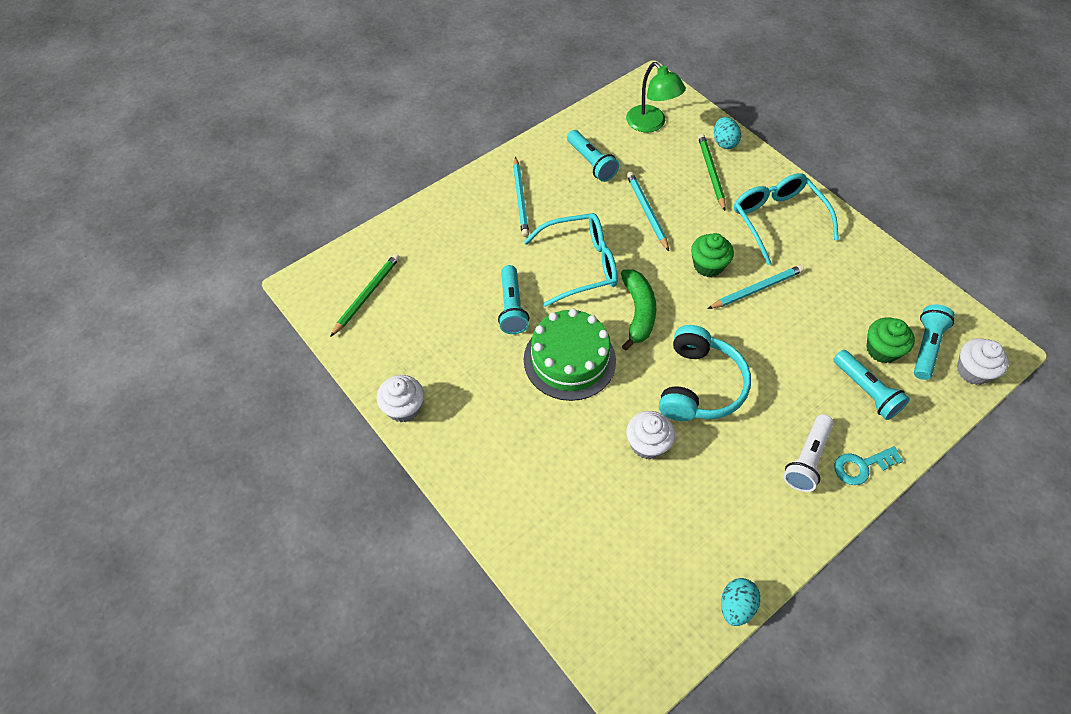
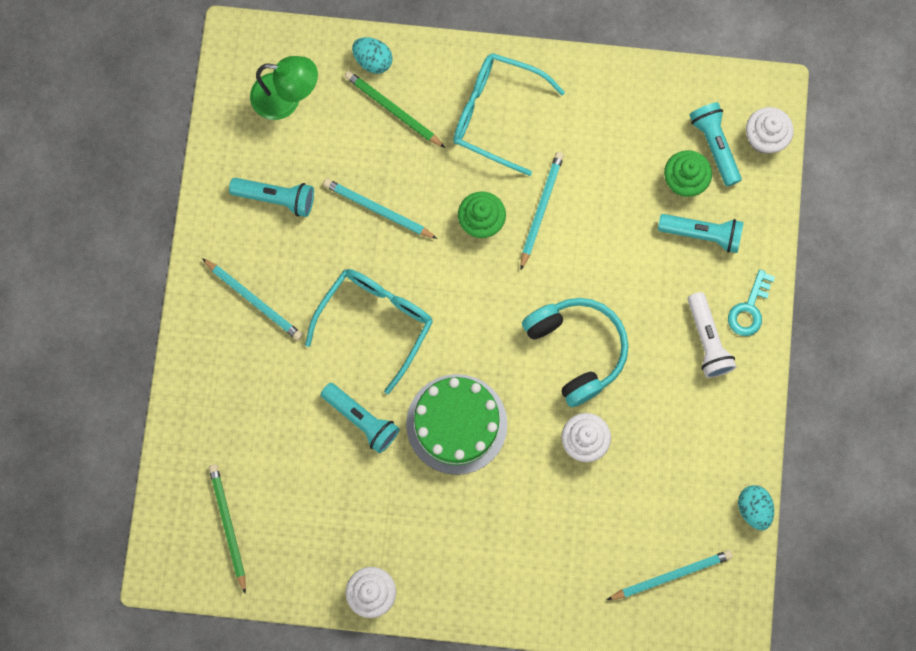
camera: 45 degrees left, 20 degrees up
green banana [621,269,656,351] -> none
none -> turquoise pencil [607,550,733,600]

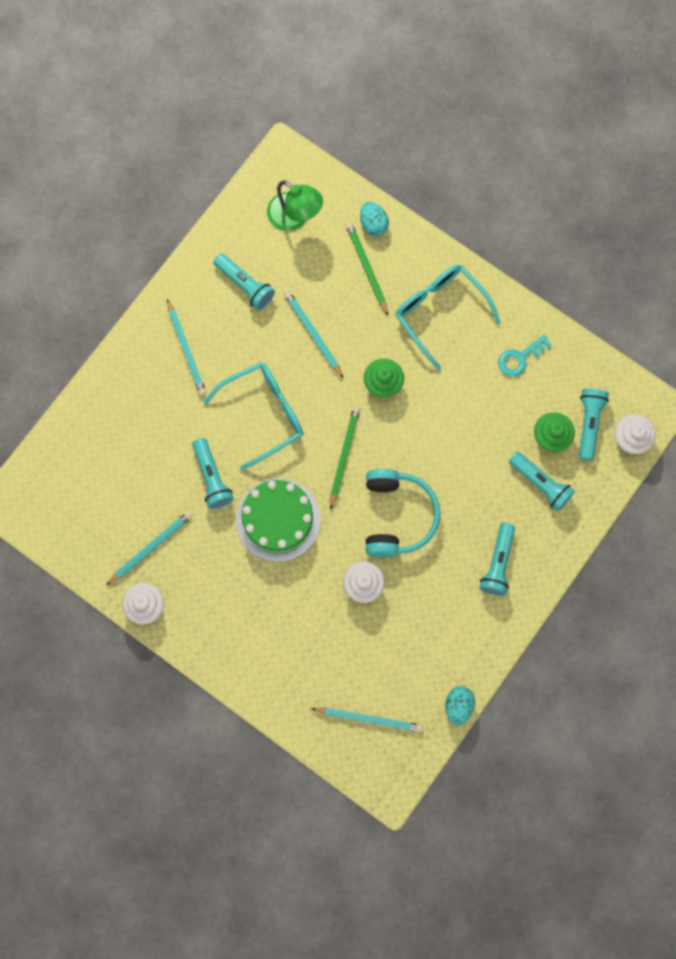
camera: 30 degrees right, 0 degrees up
green pencil [209,464,246,594] -> green pencil moved to [330,406,360,510]
turquoise pencil [520,152,564,270] -> turquoise pencil moved to [106,511,193,585]
white flashlight [688,292,736,378] -> turquoise flashlight [479,523,515,596]
turquoise key [728,269,775,336] -> turquoise key moved to [498,334,552,377]

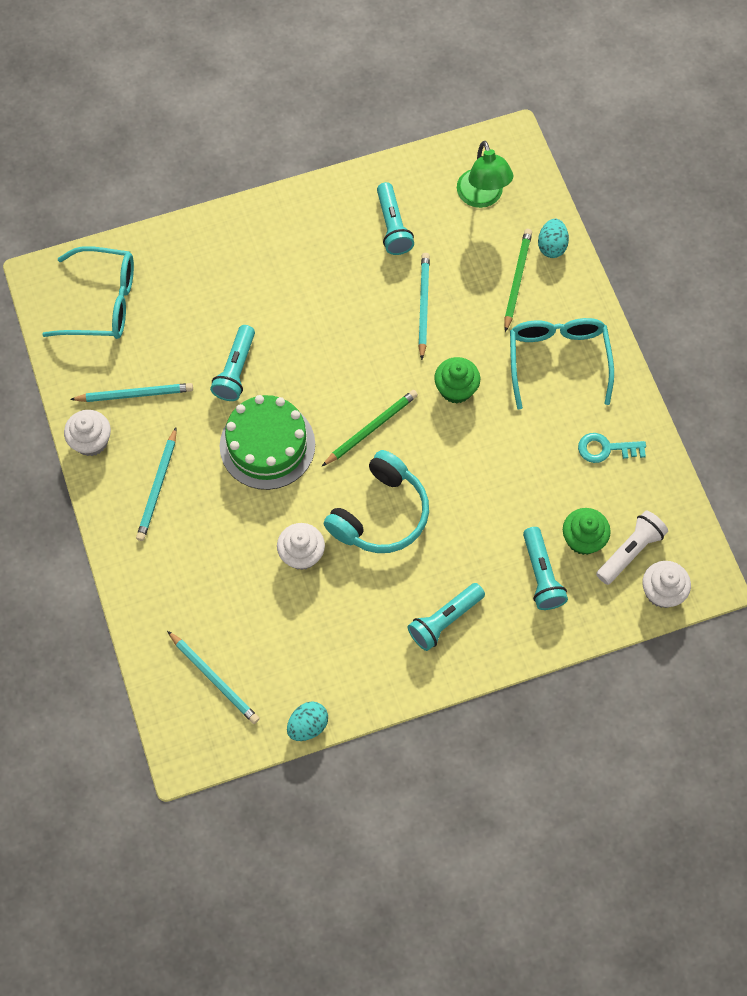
camera: 35 degrees right, 10 degrees down
turquoise pencil [167,299,206,396] -> turquoise pencil moved to [136,428,177,541]
turquoise glasses [203,362,303,470] -> turquoise glasses moved to [42,246,134,339]
turquoise flashlight [579,389,609,461] -> white flashlight [596,511,668,585]

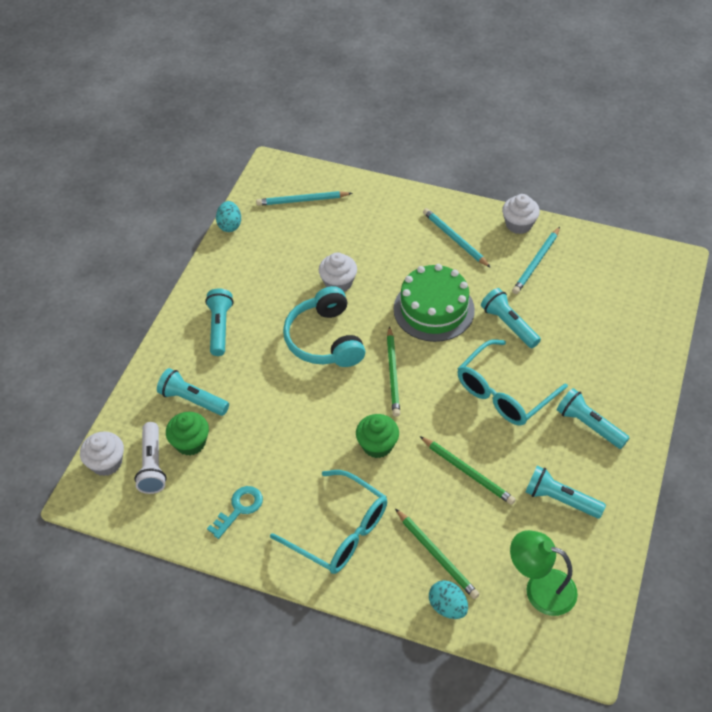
camera: 130 degrees right, 15 degrees down
turquoise glasses [42,246,134,339] -> turquoise glasses moved to [457,339,568,426]
turquoise pencil [418,253,430,360] -> green pencil [420,436,516,505]
none -> turquoise flashlight [557,388,630,449]

